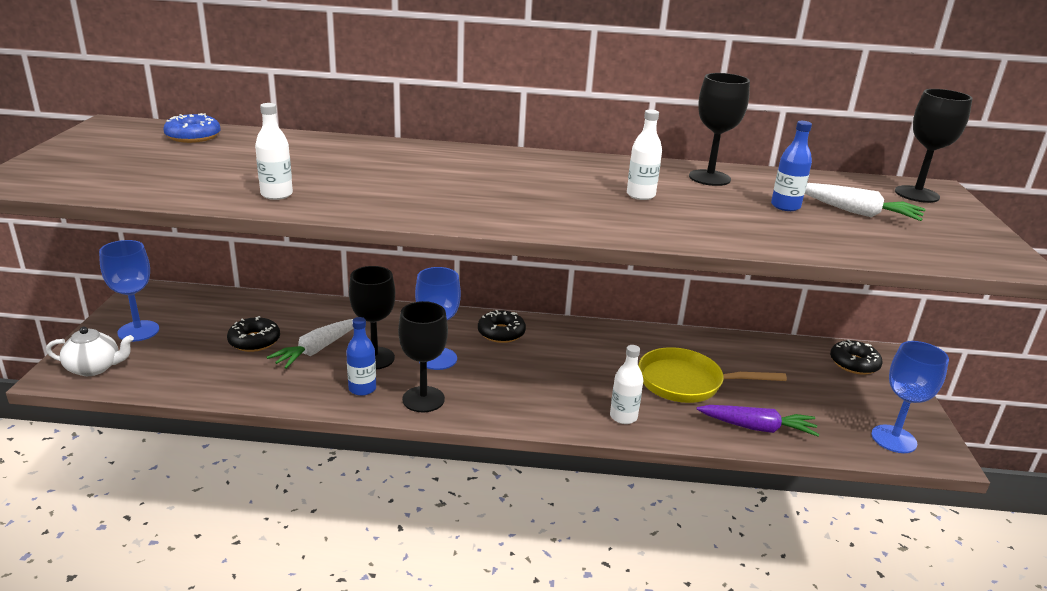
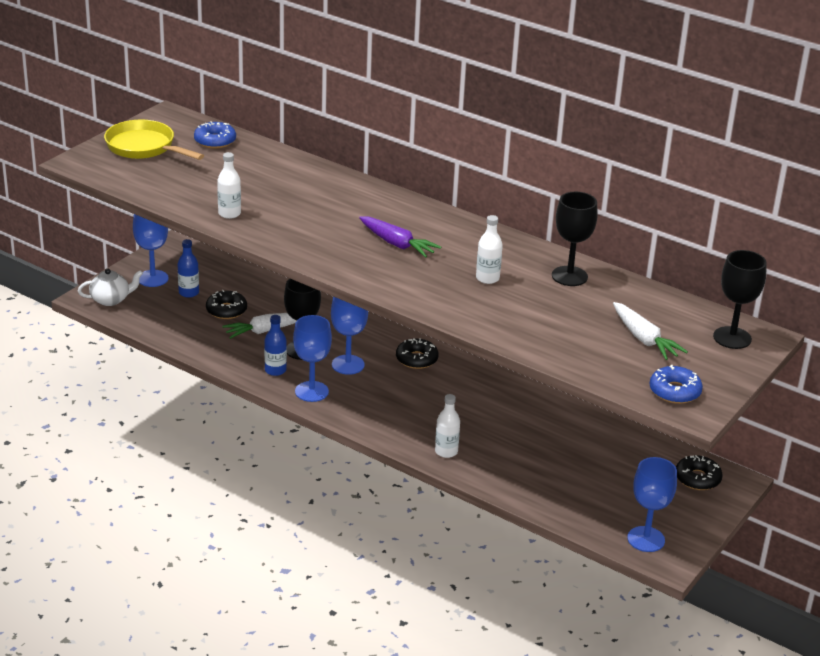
camera: 30 degrees right, 5 degrees up
white teapot [46,327,134,376] -> white teapot turned 45 degrees counterclockwise [78,269,143,306]
black goblet [398,301,448,412] -> blue goblet [293,315,332,402]
yellow pan [638,347,787,403] -> yellow pan moved to [104,119,204,160]
purple carrot [697,405,819,437] -> purple carrot moved to [359,216,441,258]
blue bottle [771,121,812,211] -> blue bottle moved to [178,239,199,298]
none -> blue donut [649,365,703,404]

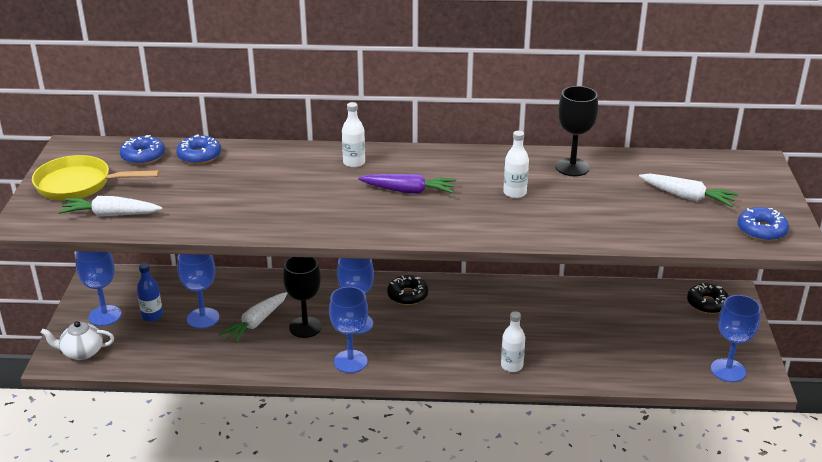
camera: 30 degrees left, 0 degrees up
white teapot [78,269,143,306] -> white teapot turned 135 degrees counterclockwise [40,321,114,360]
black donut [206,290,247,319] -> blue goblet [177,254,219,329]
white bottle [217,152,241,219] -> white bottle moved to [342,102,365,168]
blue bottle [264,315,287,376] -> none
black goblet [713,250,767,349] -> none
none -> white carrot [58,196,162,216]
none -> blue donut [176,134,221,164]

